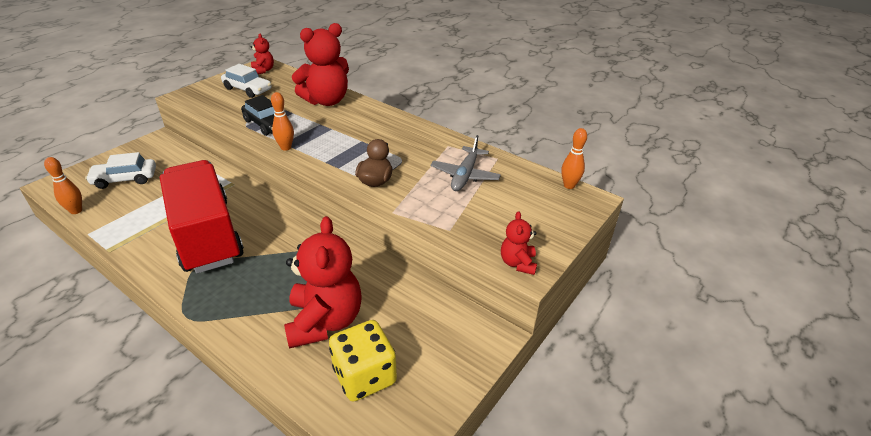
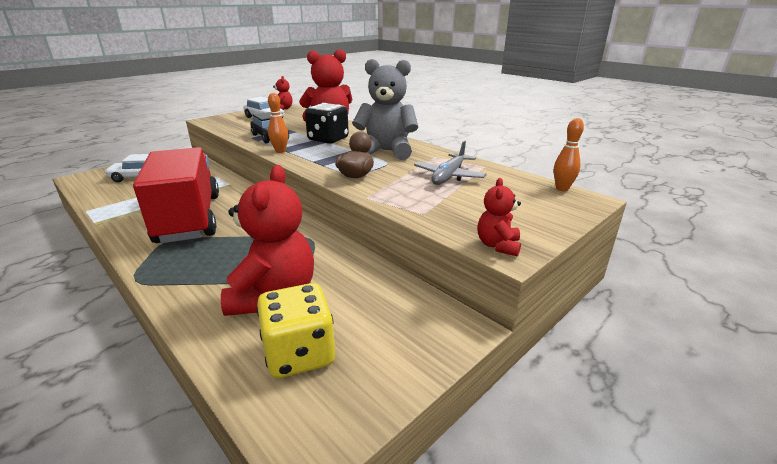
camera: 10 degrees right, 10 degrees down
orange bowling pin [44,157,82,214] -> none
none -> black dice [305,103,349,144]
none -> grey teddy bear [352,59,418,160]

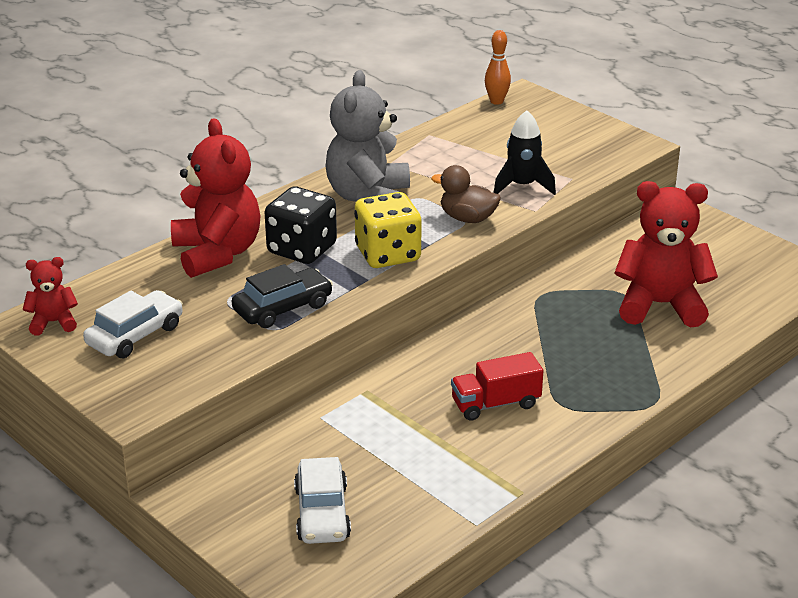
camera: 90 degrees left, 5 degrees up
red truck [133,147,219,243] -> red truck [451,352,543,421], size x0.46
yellow dice [257,283,335,378] -> yellow dice moved to [354,192,422,268]
orange bowling pin [268,93,288,153] -> none
grey plane [414,140,487,185] -> none
red teddy bear [477,178,521,257] -> none
none -> black rocket [494,110,556,195]

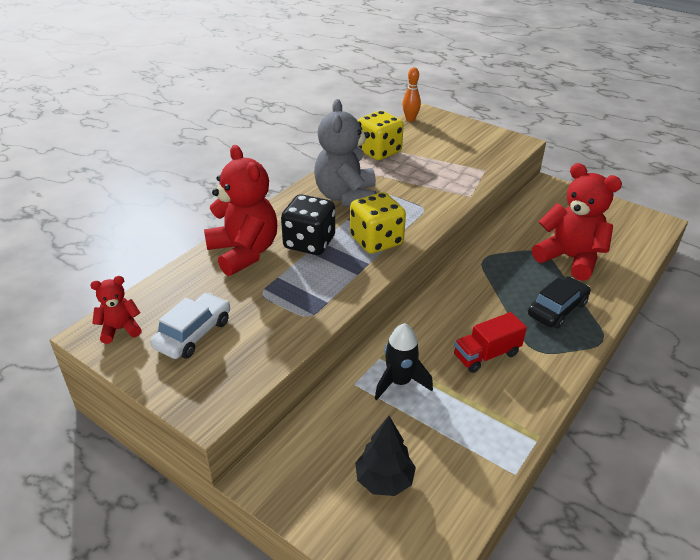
camera: 10 degrees left, 5 degrees up
black car [232,264,333,328] -> black car moved to [528,276,591,329]
white car [294,457,351,544] -> black tree [355,416,416,496]
brown duck [431,165,501,223] -> none
black rocket [494,110,556,195] -> black rocket moved to [375,323,433,400]
red teddy bear [614,181,718,328] -> red teddy bear turned 45 degrees clockwise [532,163,622,281]
none -> yellow dice [358,111,404,160]

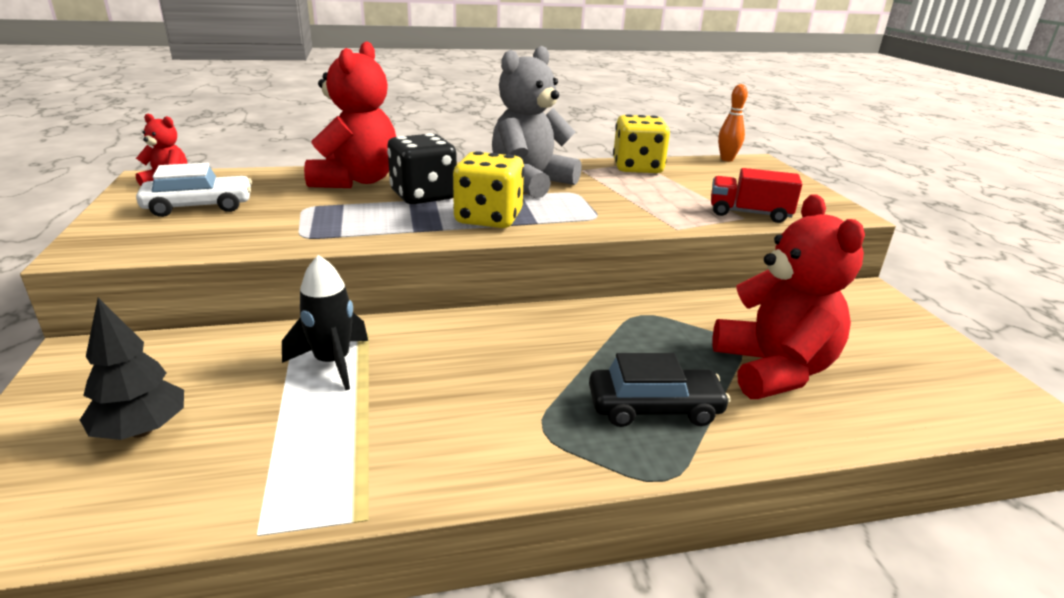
camera: 40 degrees right, 10 degrees down
red truck [454,312,527,373] -> red truck moved to [711,168,802,223]

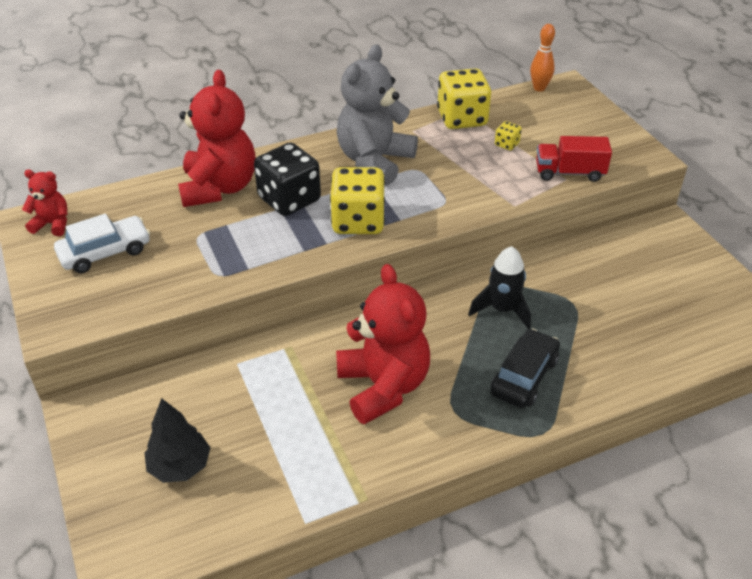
camera: 10 degrees left, 15 degrees up
black rocket [282,255,368,390] -> black rocket moved to [468,246,531,329]
black car [589,353,731,427] -> black car turned 45 degrees counterclockwise [491,329,560,408]
red teddy bear [713,194,865,399] -> red teddy bear moved to [336,264,430,425]
none -> yellow dice [495,121,522,150]

